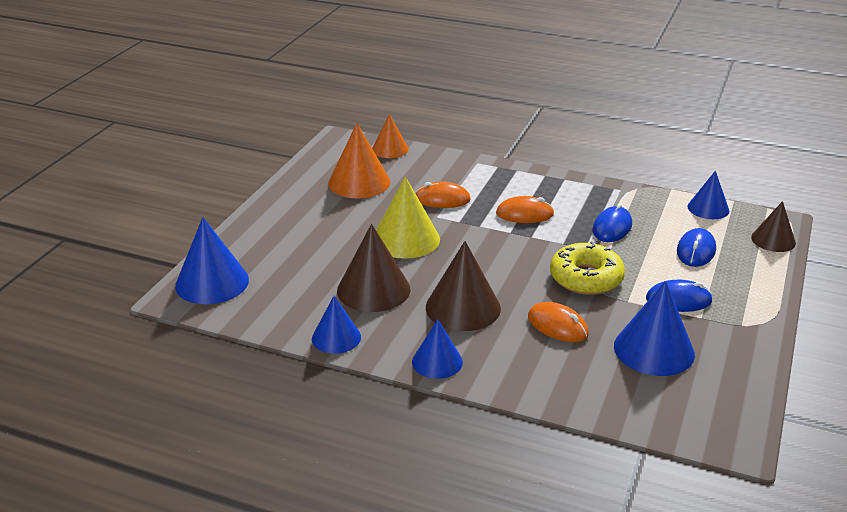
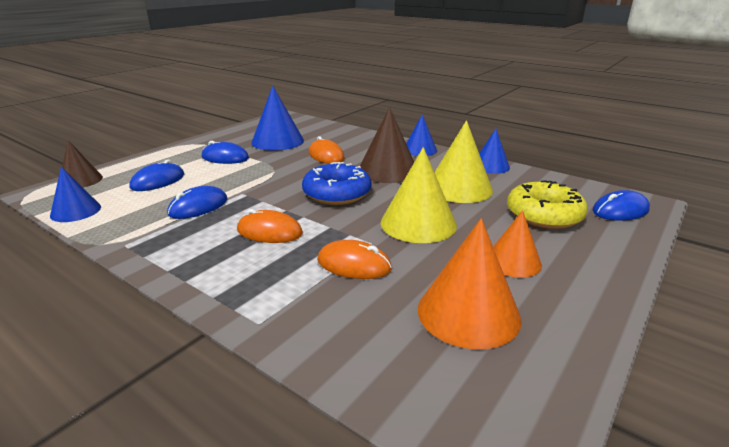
camera: 165 degrees left, 5 degrees down
blue cone [175,217,249,304] -> blue mouse [592,190,650,221]
brown cone [337,224,410,312] -> yellow cone [434,120,493,203]
orange cone [372,114,409,158] -> orange cone moved to [493,210,542,278]
yellow donut [550,241,625,295] -> yellow donut moved to [507,180,588,229]
none -> blue donut [302,162,371,205]

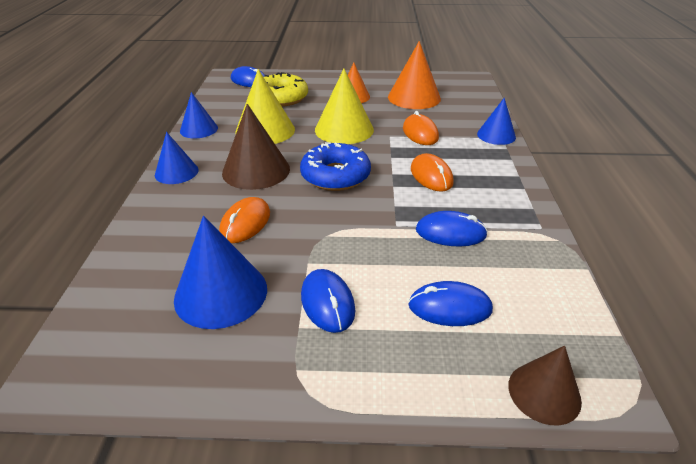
camera: 125 degrees left, 10 degrees up
blue cone [50,166,101,222] -> blue cone moved to [477,98,516,145]

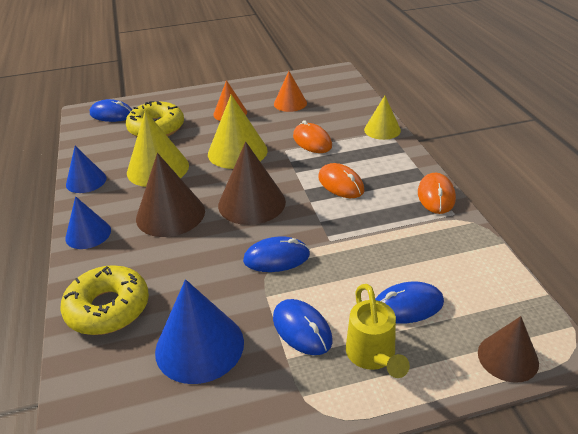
camera: 15 degrees left, 0 degrees up
orange mouse [219,197,270,243] -> orange mouse moved to [418,172,456,214]
blue donut [300,142,371,191] -> brown cone [218,142,286,225]
orange cone [388,41,441,109] -> orange cone [274,71,307,112], size x0.63
blue mouse [416,211,488,247] -> blue mouse moved to [243,236,310,272]
blue cone [477,98,516,145] -> yellow cone [364,95,401,140]
none -> yellow donut [60,265,149,335]
none -> yellow watering can [346,284,410,378]

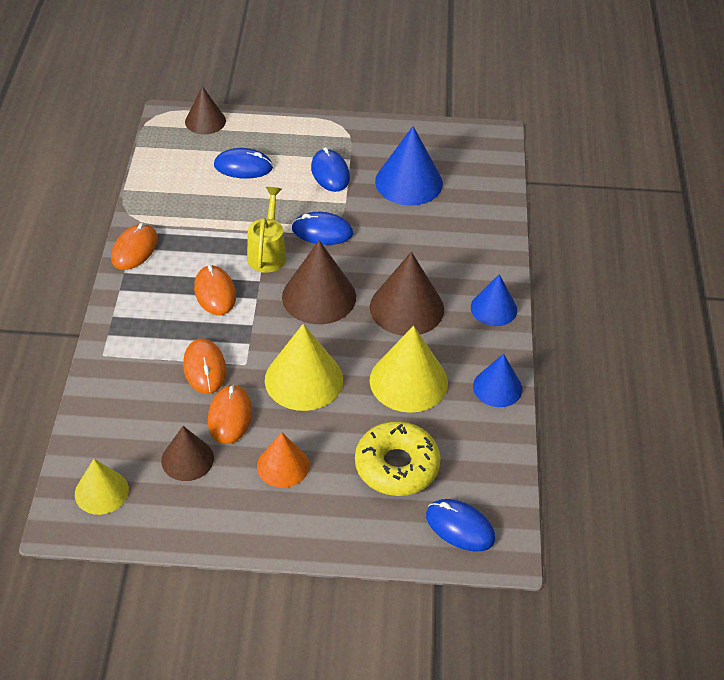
camera: 165 degrees left, 10 degrees up
yellow donut [60,265,149,335] -> none
orange cone [274,71,307,112] -> brown cone [161,426,214,481]
yellow watering can [346,284,410,378] -> yellow watering can moved to [247,187,286,273]
yellow cone [364,95,401,140] -> yellow cone moved to [75,459,129,515]
none -> orange mouse [208,384,252,444]

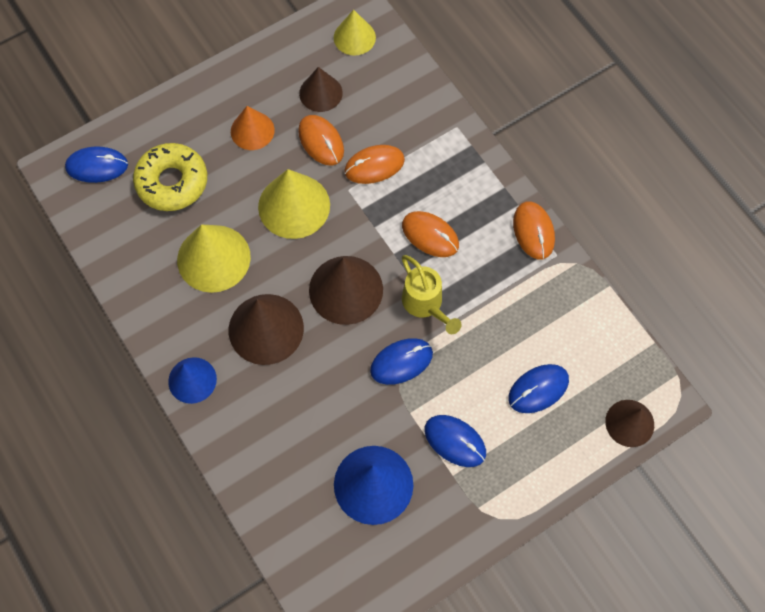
camera: 145 degrees right, 20 degrees up
orange mouse [183,339,227,394] -> orange mouse turned 60 degrees counterclockwise [344,145,405,184]
blue cone [473,354,522,407] -> none

